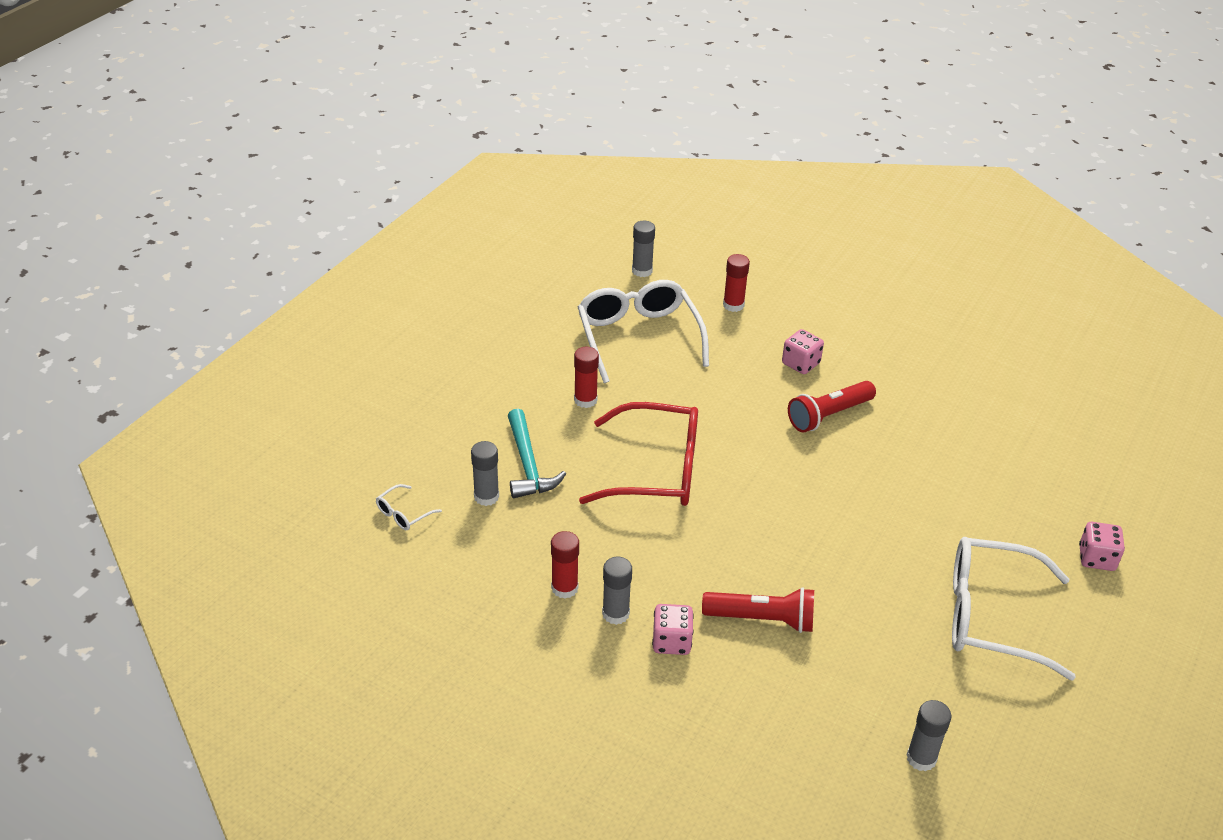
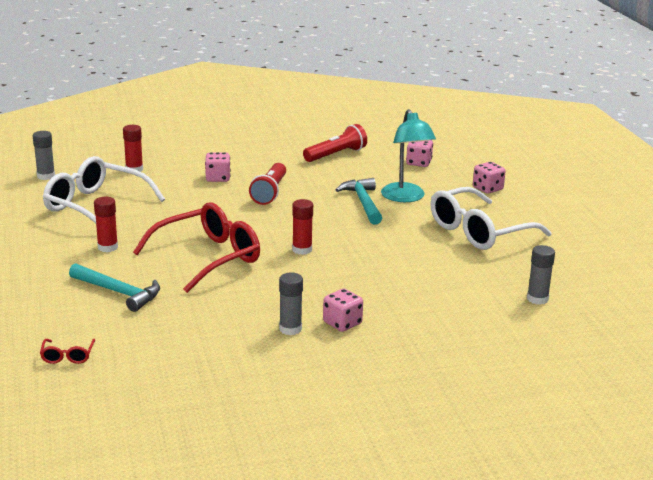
camera: 45 degrees left, 15 degrees down
white glasses [376,484,442,530] -> red glasses [40,339,95,364]
grey glue stick [471,441,499,506] -> none
red glue stick [551,531,579,599] -> red glue stick moved to [292,199,313,255]
red flashlight [702,587,814,633] -> red flashlight moved to [303,124,367,162]
none -> turquoise hammer [336,178,382,225]
none -> turquoise lamp [381,109,436,202]
none -> pink dice [406,140,433,167]

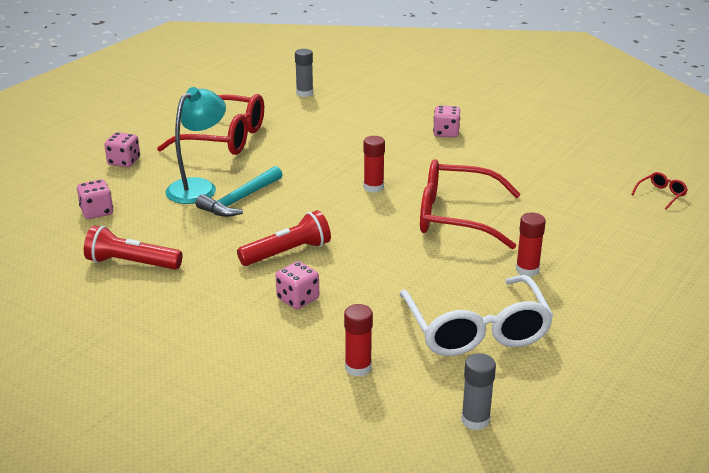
camera: 130 degrees left, 5 degrees up
turquoise hammer [69,263,160,312] -> none
grey glue stick [279,273,303,335] -> none
white glasses [430,187,552,250] -> red glasses [157,94,264,155]

